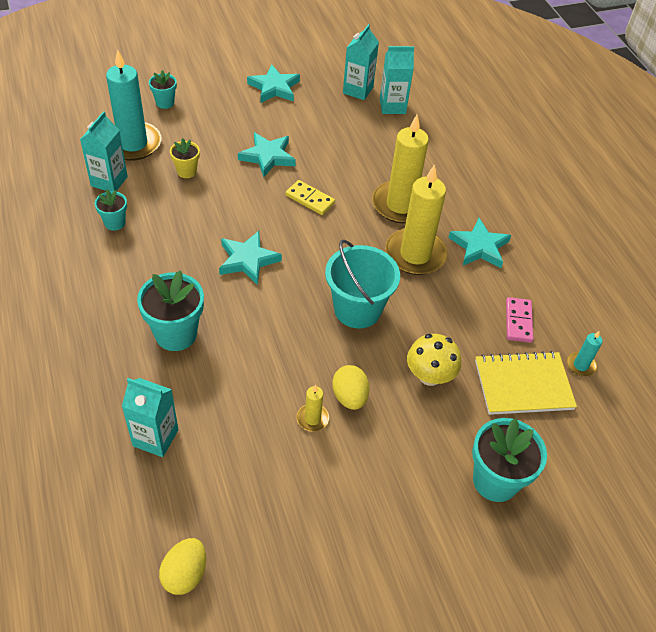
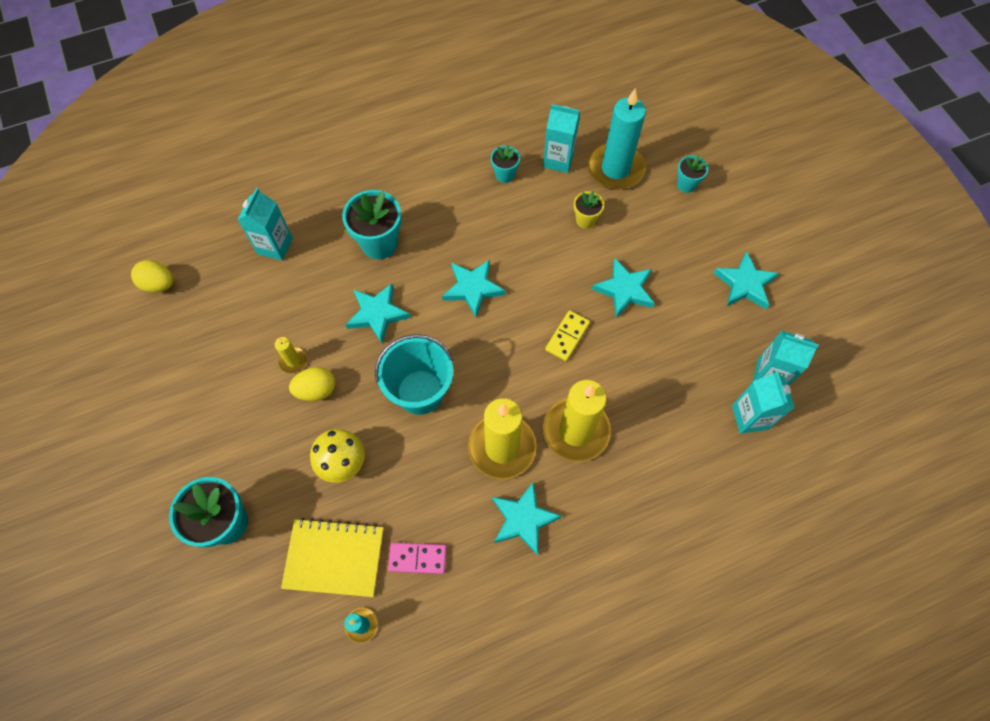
camera: 90 degrees right, 15 degrees up
yellow notebook [475,351,577,415] -> yellow notebook turned 75 degrees counterclockwise [281,518,384,597]
none -> turquoise star [345,283,411,343]

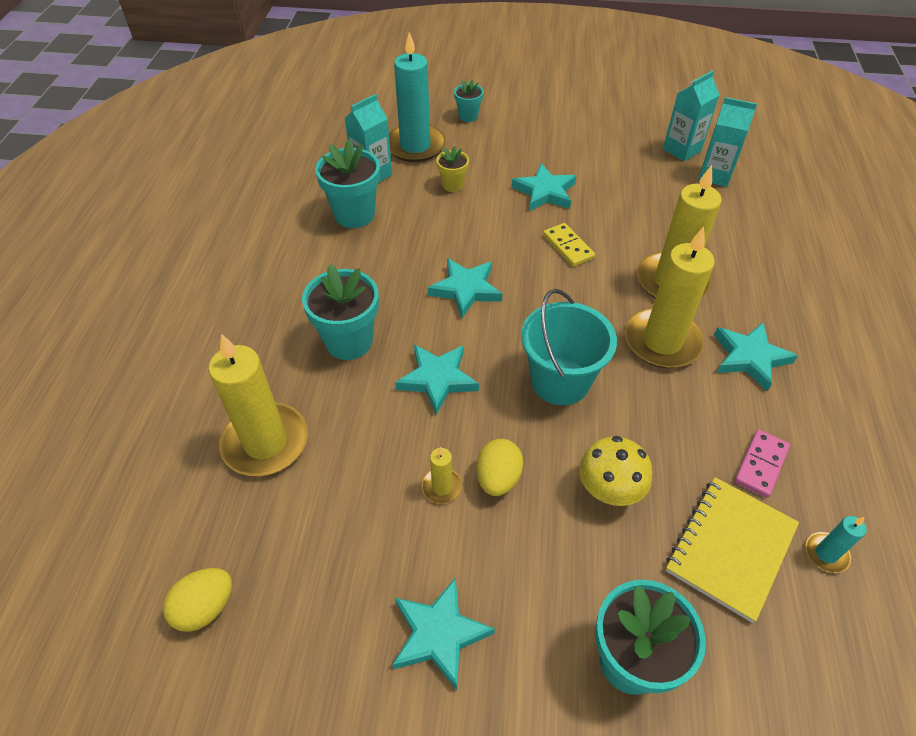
camera: 60 degrees left, 15 degrees down
turquoise carton [238,188,293,261] -> yellow candle [208,334,308,476]
turquoise flower pot [491,144,520,183] -> turquoise flower pot [315,139,380,228], size x1.83
turquoise star [714,251,779,309] -> turquoise star moved to [392,578,495,690]

